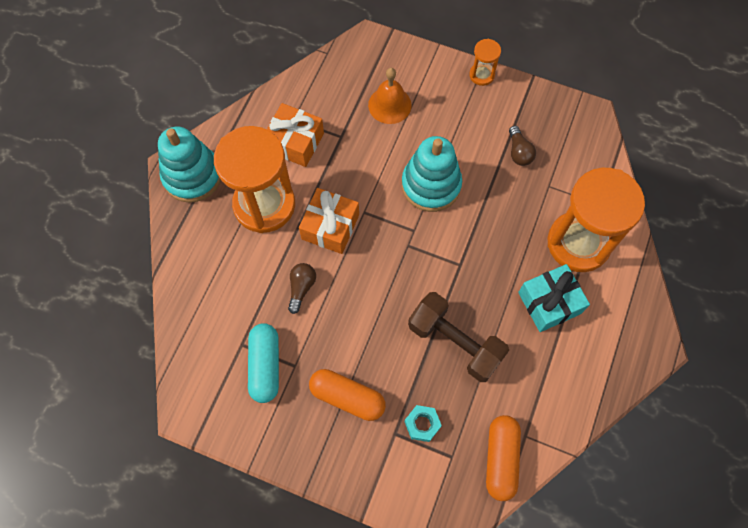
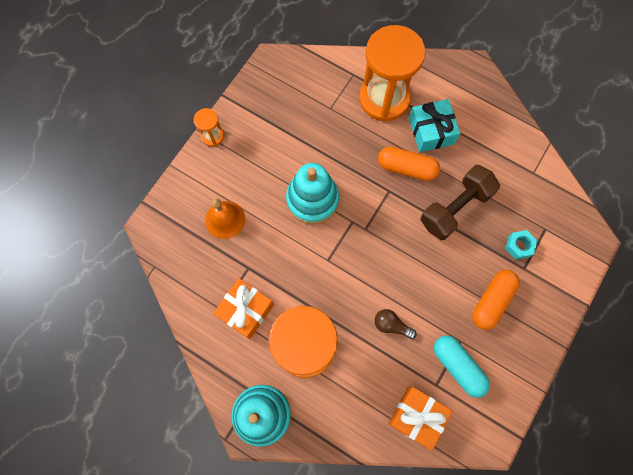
camera: 80 degrees left, 5 degrees up
turquoise capsule [248,323,279,403] -> turquoise capsule turned 45 degrees clockwise [434,336,490,398]
orange gift [299,188,359,254] -> orange gift moved to [388,387,453,451]
orange capsule [486,415,521,501] -> orange capsule moved to [378,146,440,181]
brown light bulb [509,126,536,166] -> none

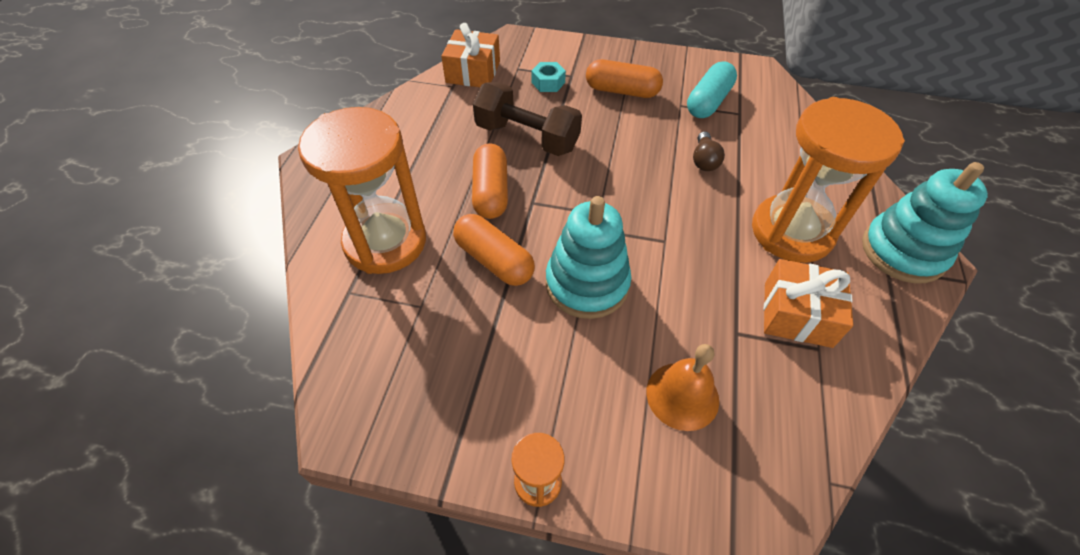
camera: 110 degrees left, 20 degrees down
orange gift [388,387,453,451] -> orange gift moved to [441,23,500,87]
turquoise gift [409,99,460,152] -> none
none -> orange capsule [453,214,535,286]

